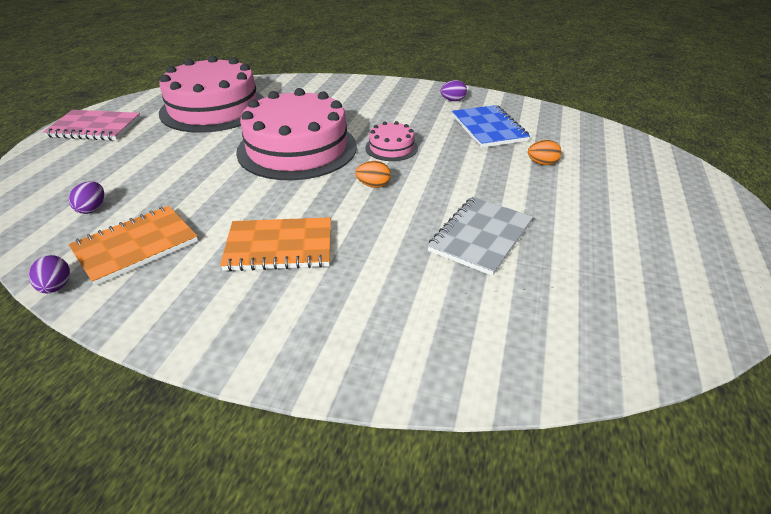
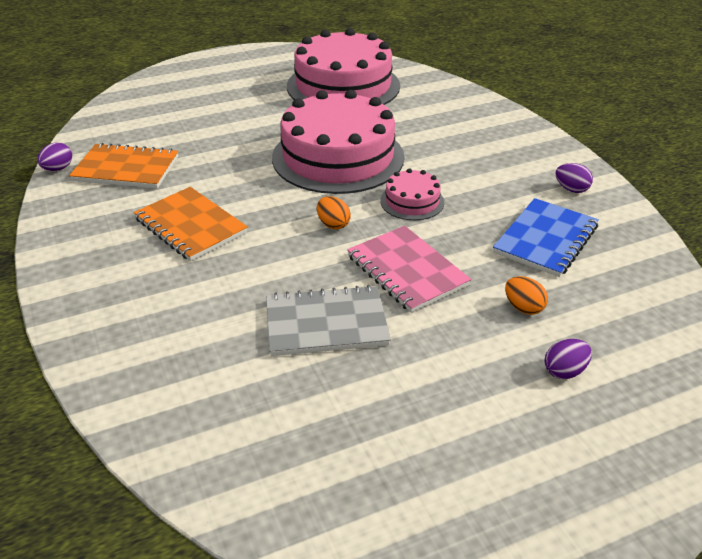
camera: 50 degrees right, 0 degrees up
pink notebook [43,110,141,141] -> pink notebook moved to [347,226,471,313]
purple egg [69,181,104,214] -> purple egg moved to [545,339,592,379]

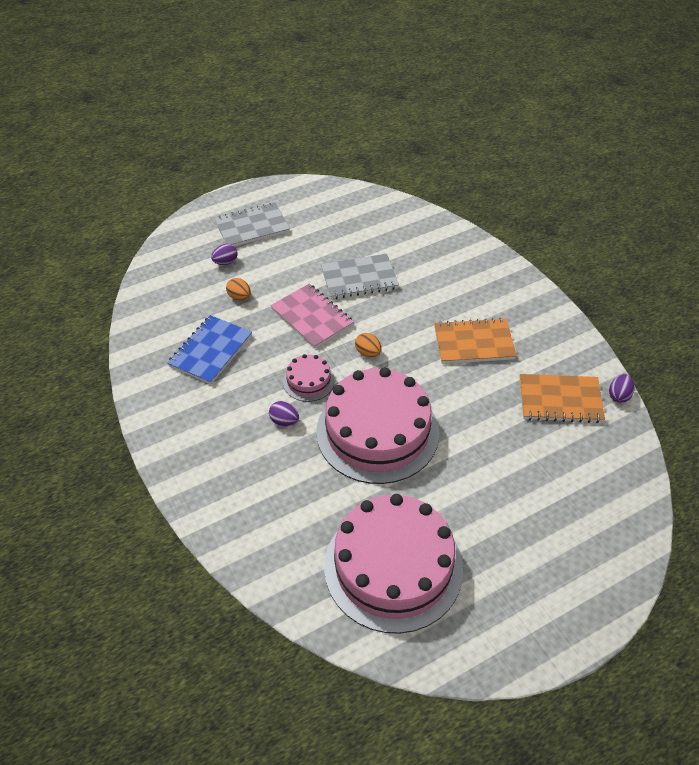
camera: 175 degrees right, 10 degrees up
orange notebook [134,187,248,261] -> orange notebook turned 45 degrees counterclockwise [434,318,517,364]
purple egg [556,163,593,193] -> purple egg moved to [269,401,299,426]
none -> grey notebook [214,203,290,247]

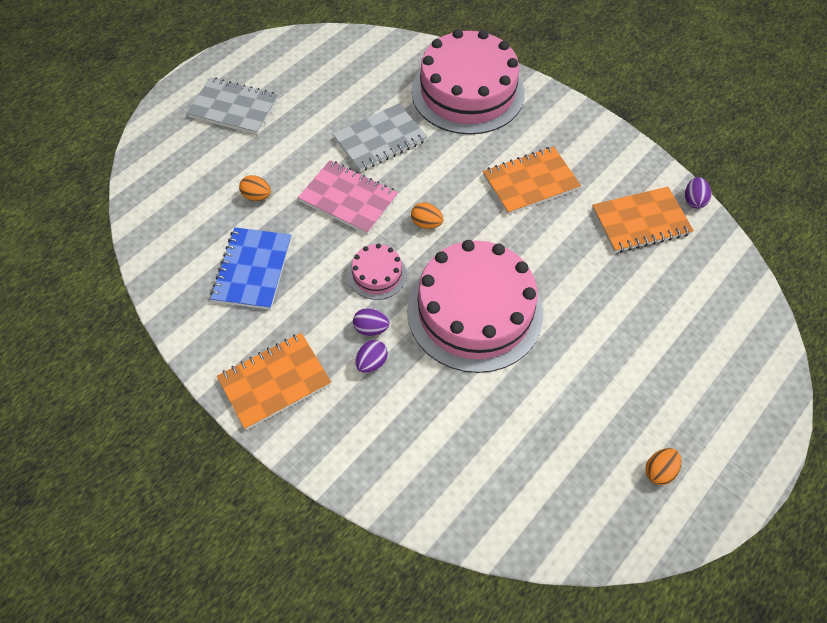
camera: 20 degrees left, 10 degrees up
purple egg [211,244,238,265] -> purple egg moved to [355,340,388,373]
grey notebook [214,203,290,247] -> grey notebook turned 60 degrees clockwise [187,78,279,135]
pink cake [324,494,463,634] -> pink cake moved to [411,29,525,135]
none -> orange notebook [217,333,331,430]
none -> orange egg [645,448,681,485]

